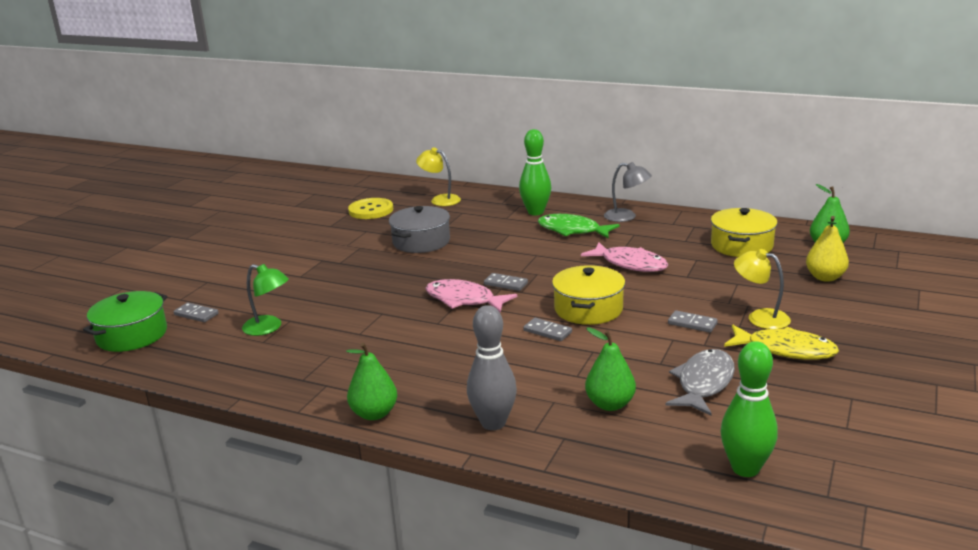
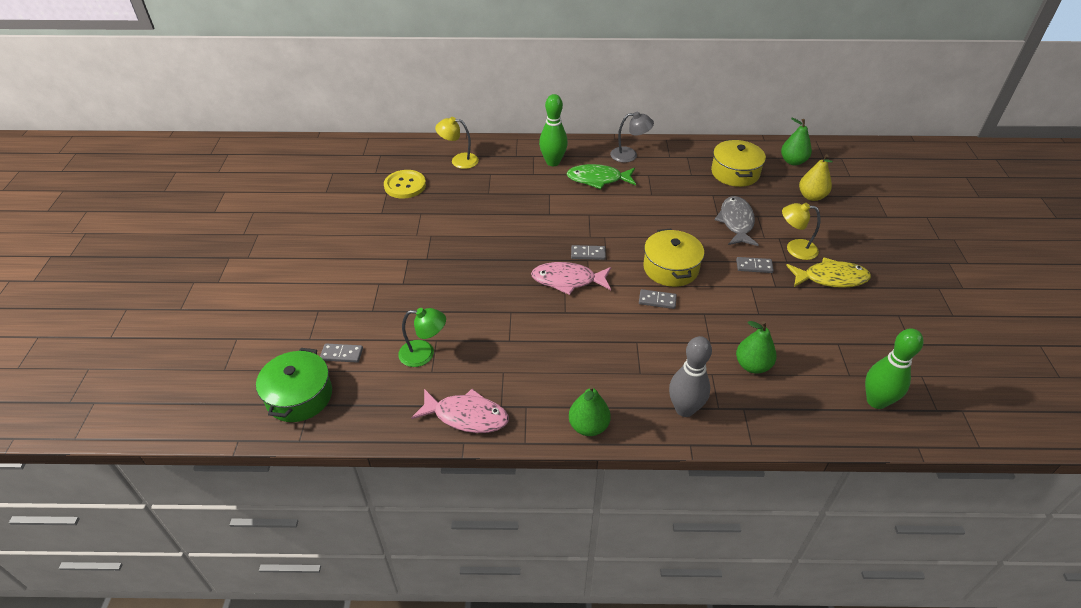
camera: 25 degrees left, 20 degrees up
grey pot [389,206,450,253] -> none
pink fish [581,242,669,272] -> pink fish moved to [411,389,509,433]
grey fish [666,349,735,416] -> grey fish moved to [715,196,759,246]

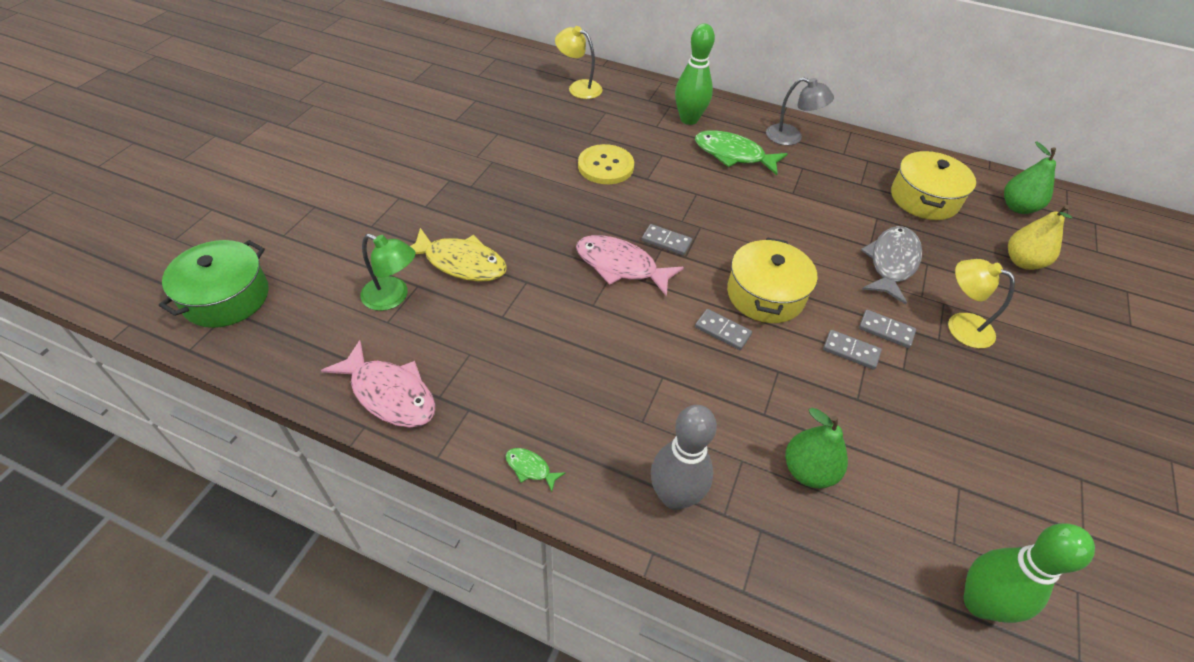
camera: 20 degrees right, 5 degrees up
grey domino [320,344,363,363] -> grey domino moved to [823,330,882,370]
yellow button [384,170,426,198] -> yellow button moved to [578,144,634,184]
green pear [569,385,611,436] -> green fish [506,448,565,492]
yellow fish [786,257,871,288] -> yellow fish moved to [410,228,507,282]

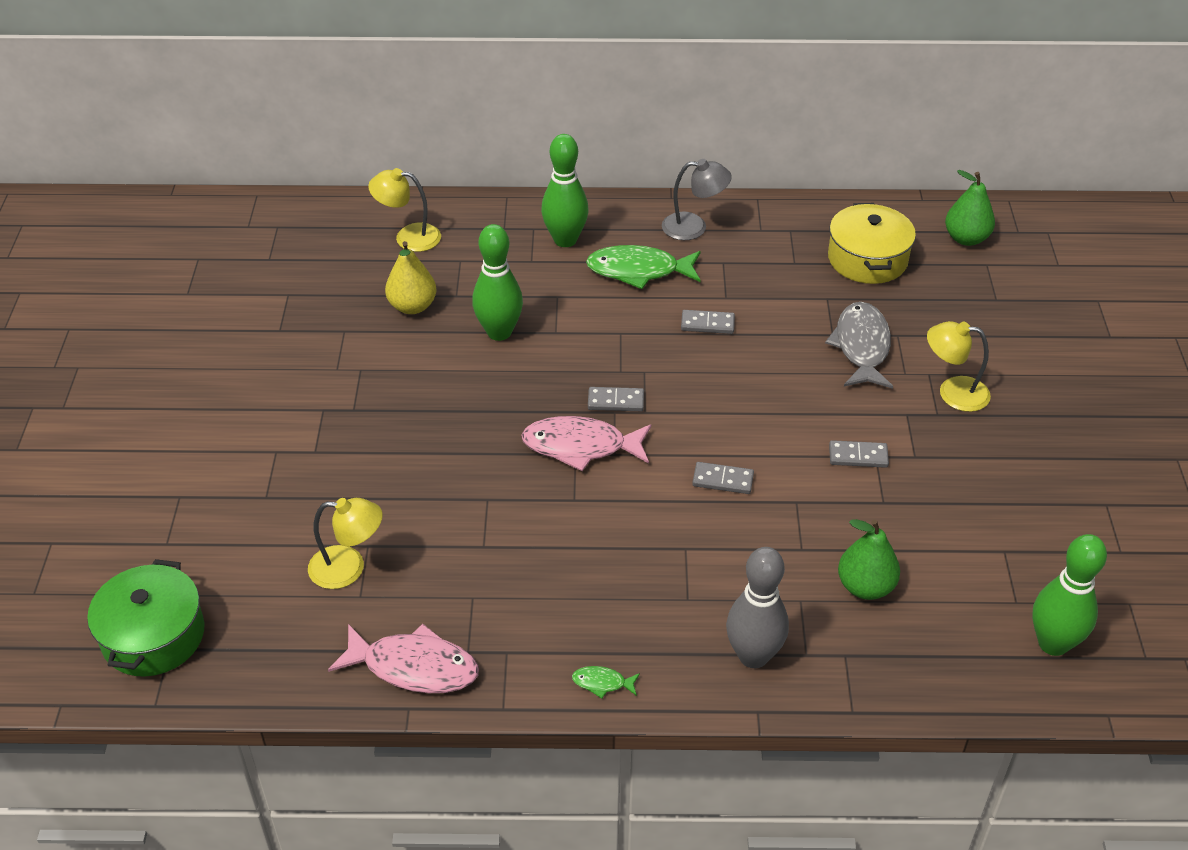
camera: 20 degrees left, 5 degrees down
green lamp [361,234,416,311] -> yellow lamp [308,498,383,589]
yellow fish [410,228,507,282] -> none
yellow button [578,144,634,184] -> green bowling pin [472,224,523,341]
yellow pot [727,237,818,323] -> none
grey domino [859,310,916,348] -> grey domino moved to [681,310,735,334]
yellow pear [1008,205,1072,270] -> yellow pear moved to [385,241,436,314]

